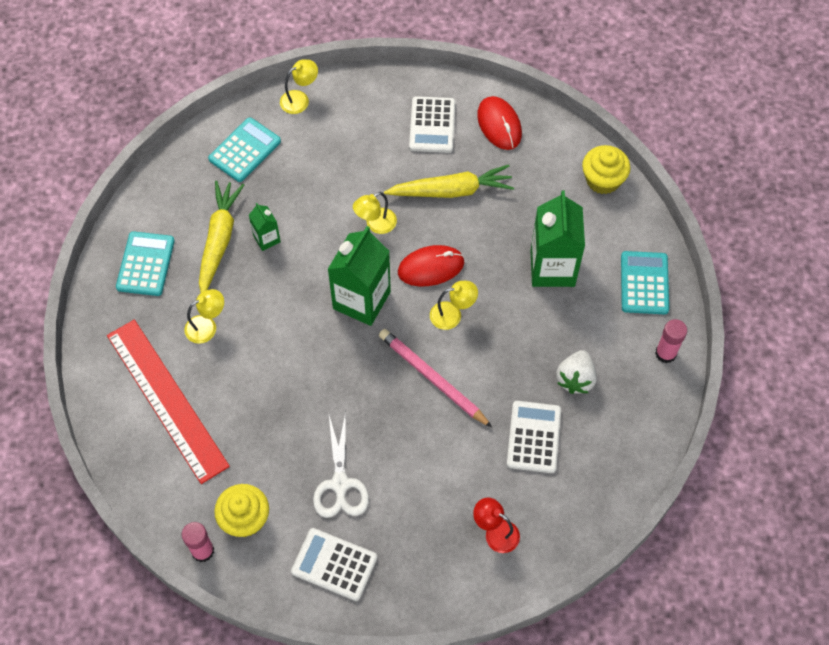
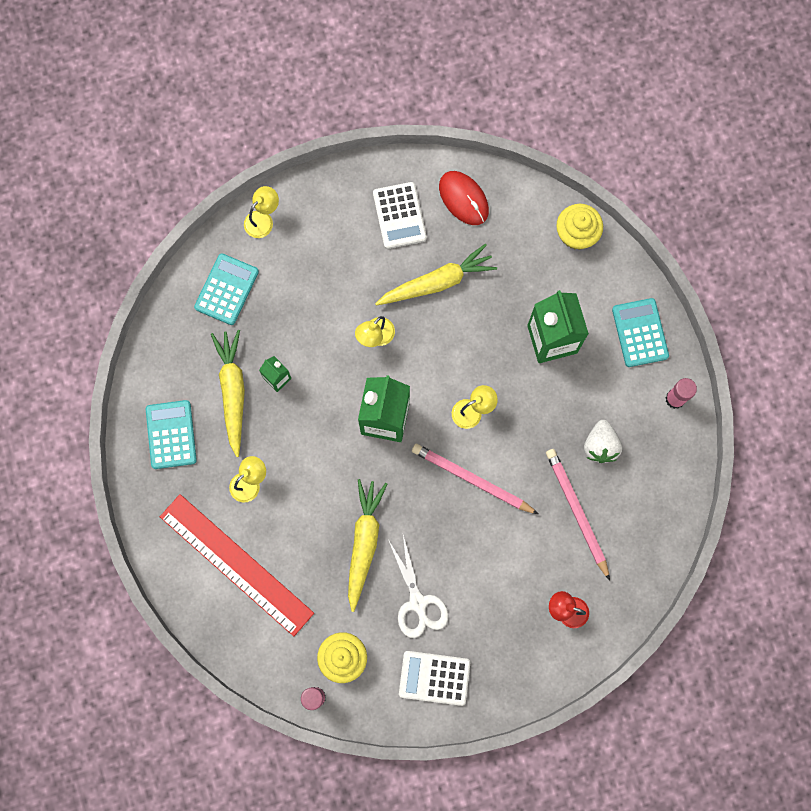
camera: 15 degrees left, 15 degrees up
red mouse [398,245,464,286] -> none
white calculator [507,401,561,473] -> pink pencil [546,449,610,581]
none -> yellow carrot [348,479,387,612]

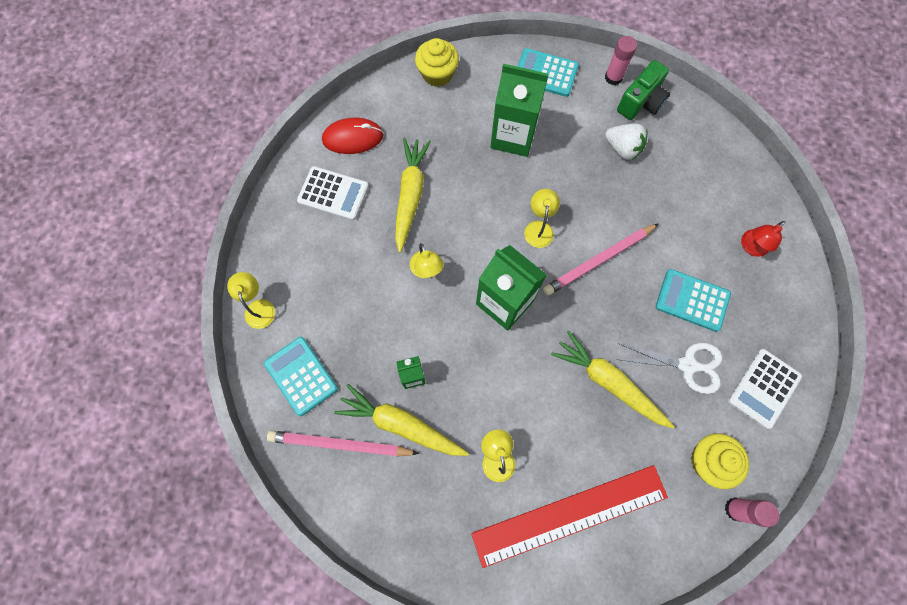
camera: 60 degrees left, 5 degrees down
turquoise calculator [146,400,197,469] -> turquoise calculator moved to [655,269,731,332]
pink pencil [546,449,610,581] -> pink pencil moved to [267,431,419,457]
none -> green camera [617,60,670,120]

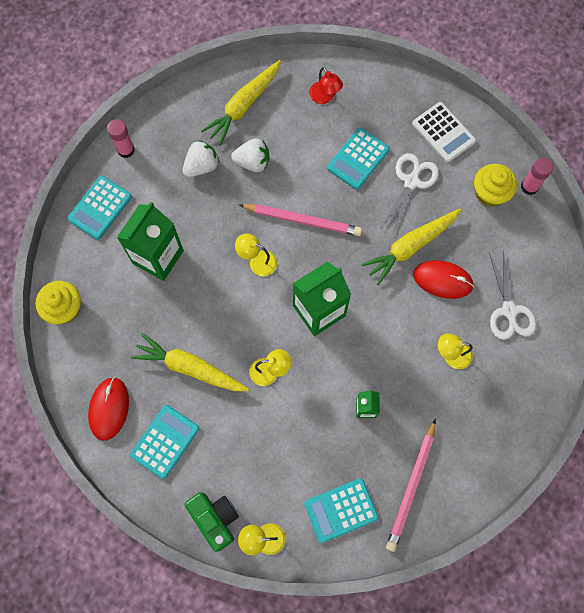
camera: 75 degrees left, 0 degrees up
white calculator [297,166,369,221] -> turquoise calculator [130,405,199,479]
yellow carrot [334,384,469,456] -> yellow carrot moved to [201,60,281,145]
red ruler [471,465,668,568] -> white scissors [489,250,536,340]
pink pencil [543,223,659,295] -> pink pencil turned 60 degrees counterclockwise [239,204,362,236]
green camera [617,60,670,120] -> green camera moved to [185,492,239,552]
none -> white strawberry [231,139,269,172]
none -> red mouse [413,260,474,299]

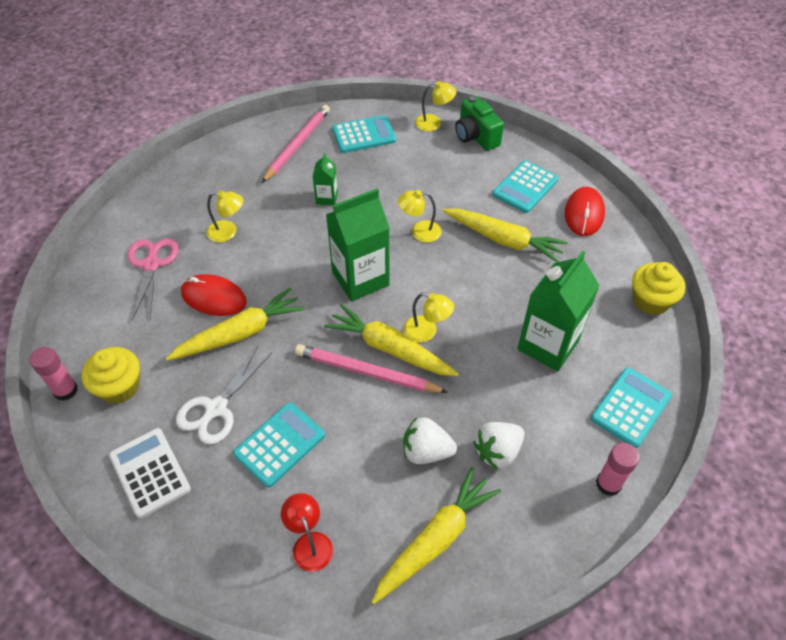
camera: 175 degrees left, 20 degrees down
white scissors [489,250,536,340] -> pink scissors [127,238,179,321]
none -> yellow carrot [324,304,459,376]

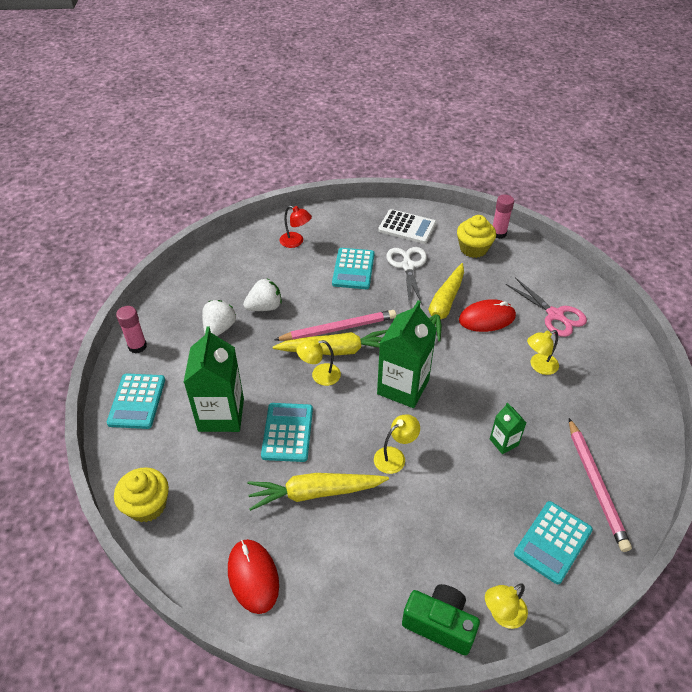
camera: 145 degrees right, 5 degrees down
yellow carrot [372,467,501,604] -> none
turquoise calculator [492,160,558,213] -> turquoise calculator moved to [261,403,313,462]

